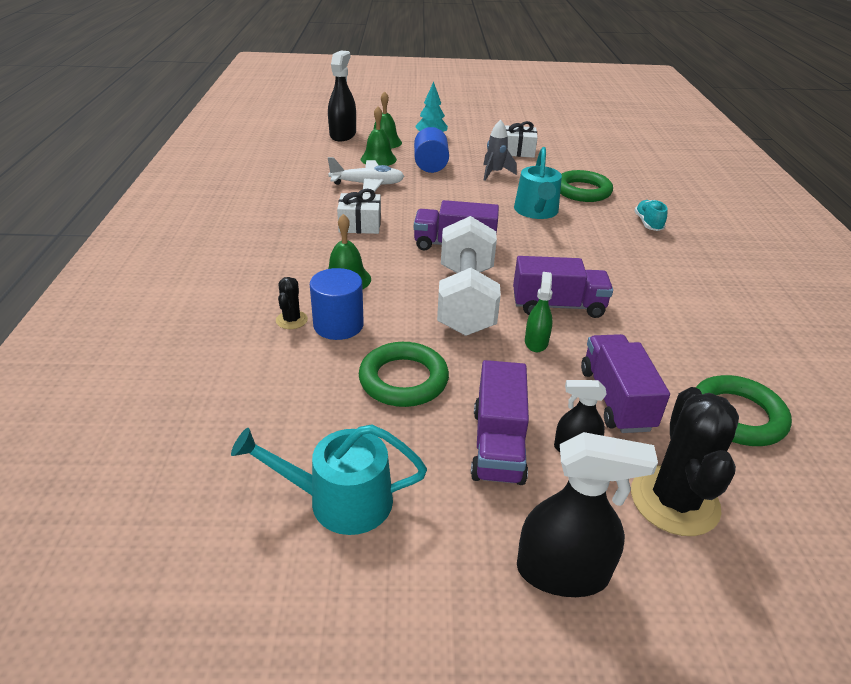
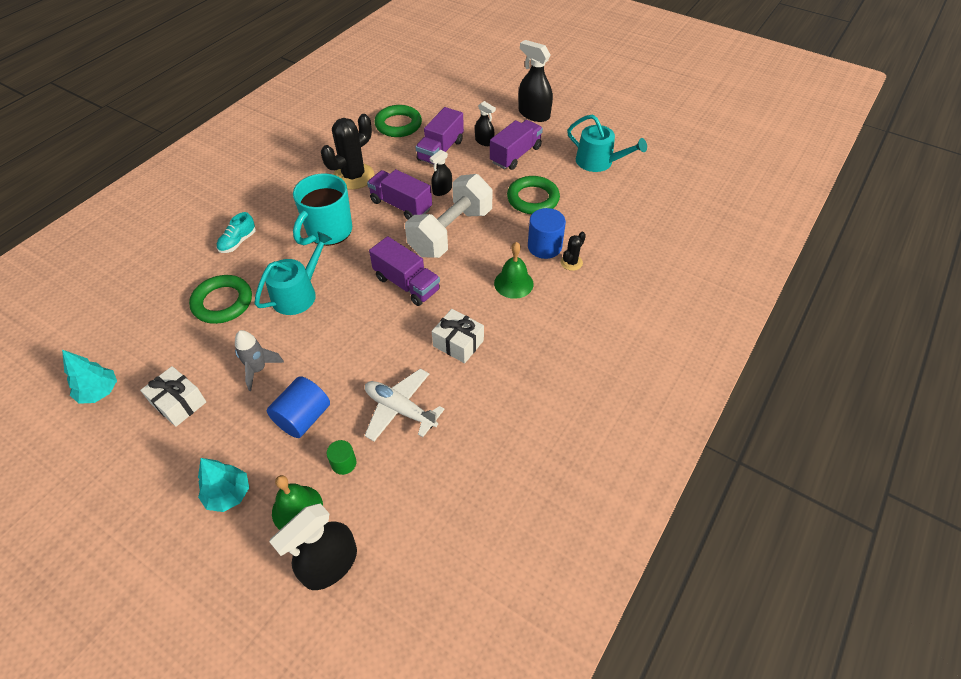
camera: 145 degrees left, 15 degrees up
green bell [361,107,397,166] -> green cylinder [327,440,356,475]
green spray bottle [525,272,553,352] -> black spray bottle [430,150,452,196]
black cactus [631,387,739,536] -> black cactus moved to [321,114,374,190]
none -> turquoise tree [62,350,117,404]
none -> turquoise mug [293,174,352,246]

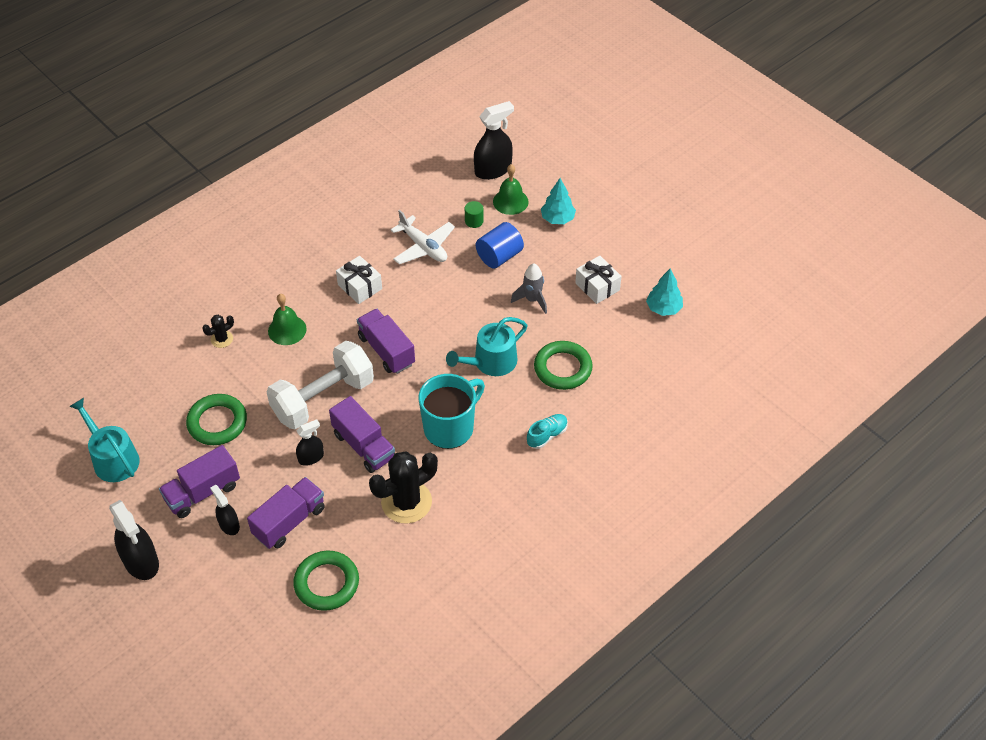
camera: 165 degrees left, 0 degrees up
blue cylinder [528,208,566,259] -> none

